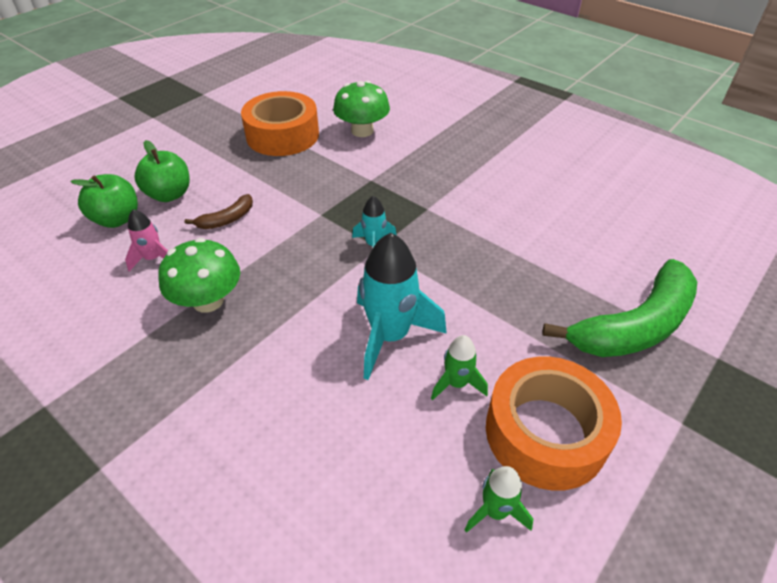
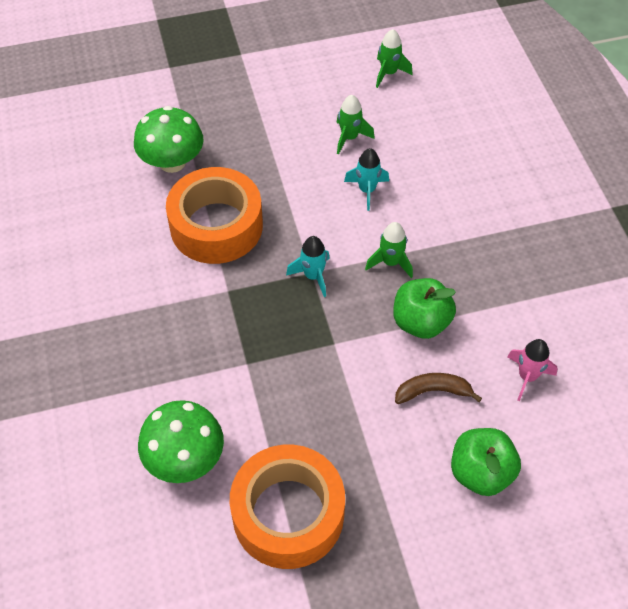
camera: 145 degrees left, 10 degrees up
green apple [71,174,138,228] -> green apple moved to [393,278,456,339]
green mushroom [158,238,240,313] -> green mushroom moved to [134,106,203,173]
turquoise rocket [357,233,447,380] -> turquoise rocket [344,148,389,211], size x0.53
orange tape [486,356,622,491] -> orange tape moved to [166,167,263,264]
green banana [542,259,697,357] -> none
none -> green rocket [365,222,413,278]

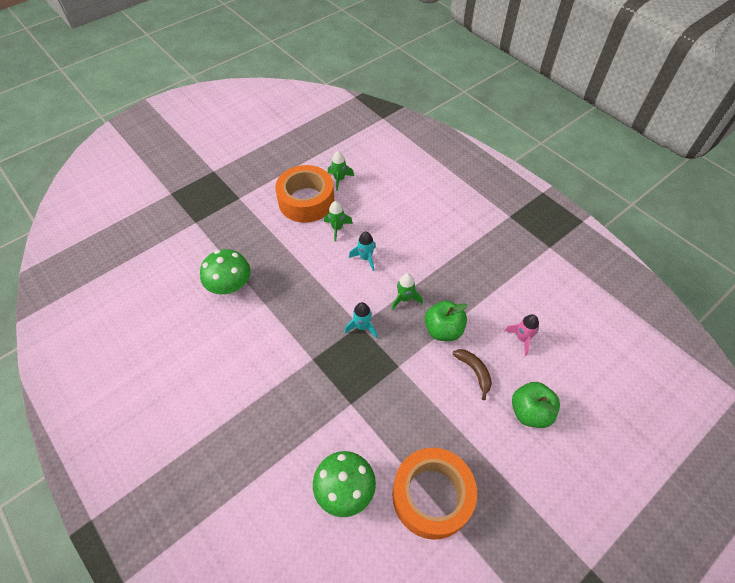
camera: 25 degrees left, 0 degrees up
orange tape [166,167,263,264] -> orange tape moved to [275,165,334,223]
brown banana [395,373,482,404] -> brown banana turned 90 degrees clockwise [453,349,492,400]

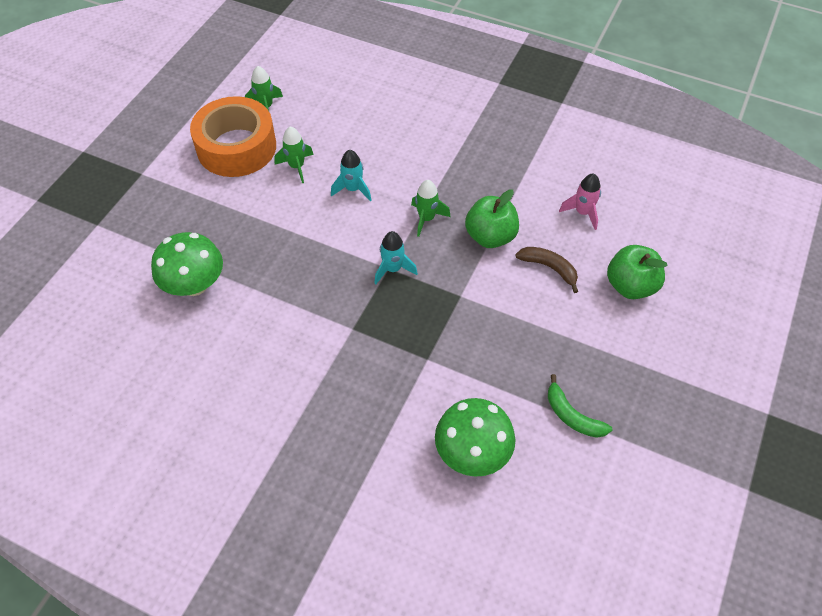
camera: 25 degrees left, 0 degrees up
orange tape [393,448,477,540] -> green banana [548,374,612,438]

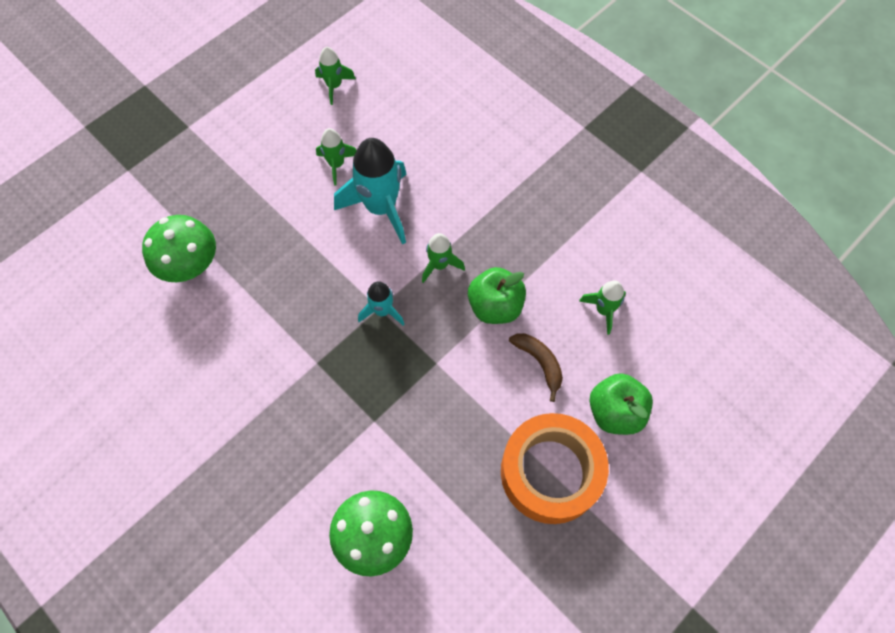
camera: 20 degrees right, 10 degrees up
orange tape [190,96,276,177] -> orange tape moved to [501,413,609,524]
turquoise rocket [331,150,371,201] -> turquoise rocket [334,138,406,245], size x1.90
green banana [548,374,612,438] -> none
pink rocket [559,173,601,230] -> green rocket [579,281,626,335]

